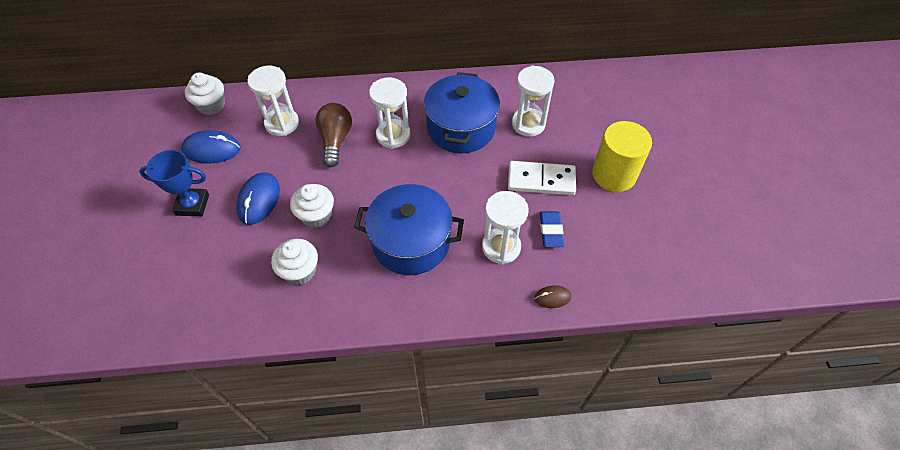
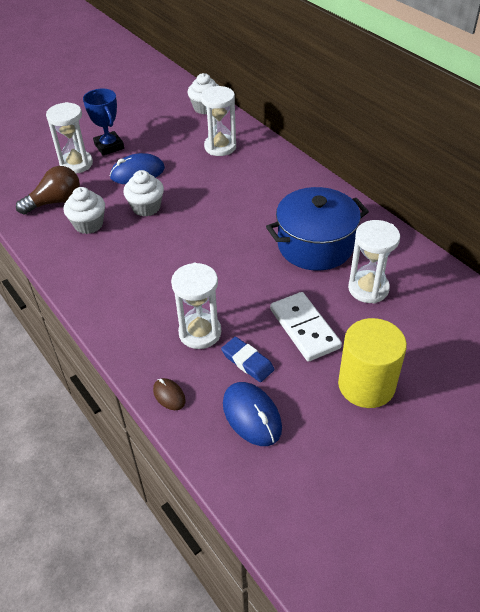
camera: 60 degrees right, 10 degrees down
blue mouse [181,130,240,164] -> blue mouse moved to [223,382,282,446]
brown light bulb [315,103,352,167] -> brown light bulb moved to [16,166,80,215]
blue pot [354,184,464,275] -> none
white hourglass [369,77,410,149] -> white hourglass moved to [46,102,93,174]
blue eraser [540,211,564,247] -> blue eraser turned 75 degrees clockwise [221,337,275,382]

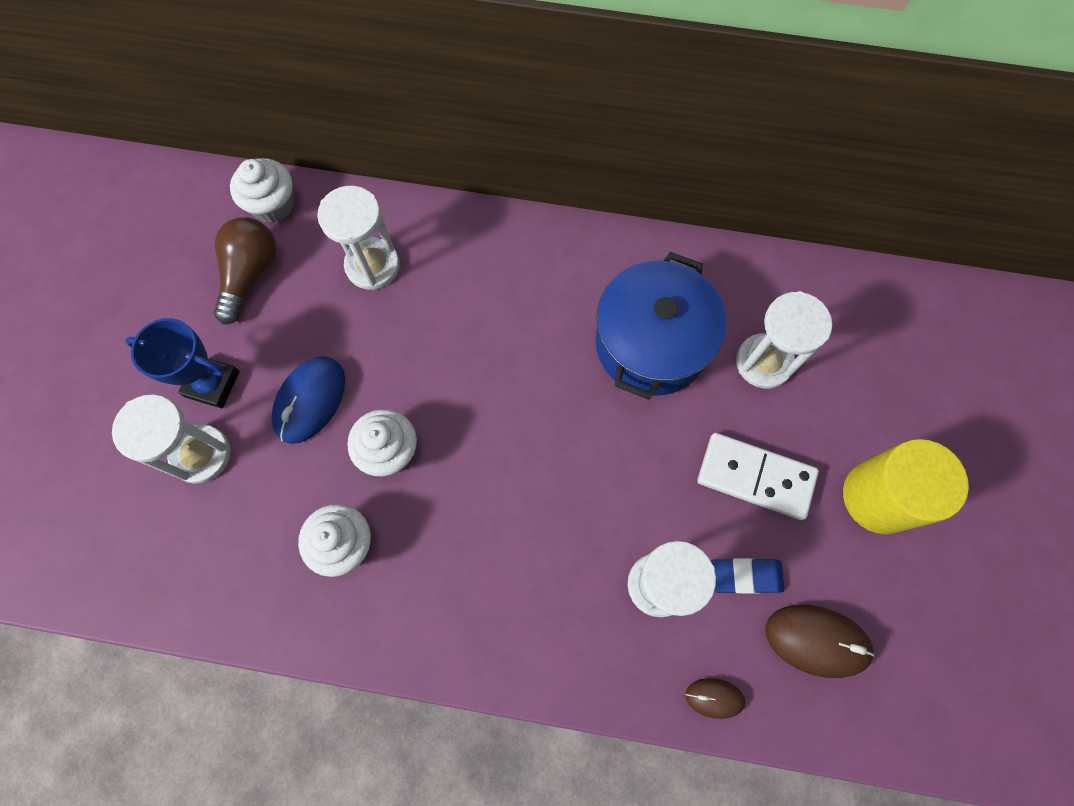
camera: 45 degrees left, 25 degrees up
brown light bulb [16,166,80,215] -> brown light bulb moved to [213,217,277,325]
blue mouse [223,382,282,446] -> brown mouse [765,605,874,678]

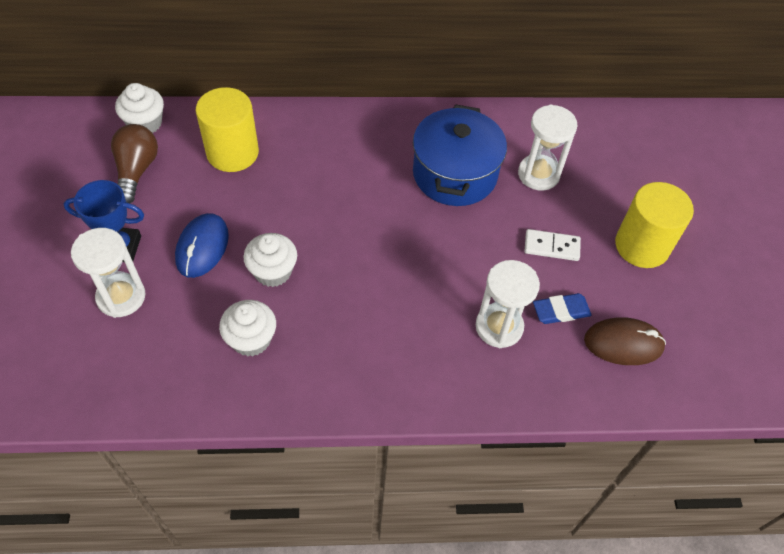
camera: 15 degrees left, 15 degrees down
white hourglass [317,186,400,290] -> yellow cylinder [196,87,259,172]
brown mouse [685,678,745,719] -> none
white domino [697,433,819,520] -> white domino [525,229,581,261], size x0.66

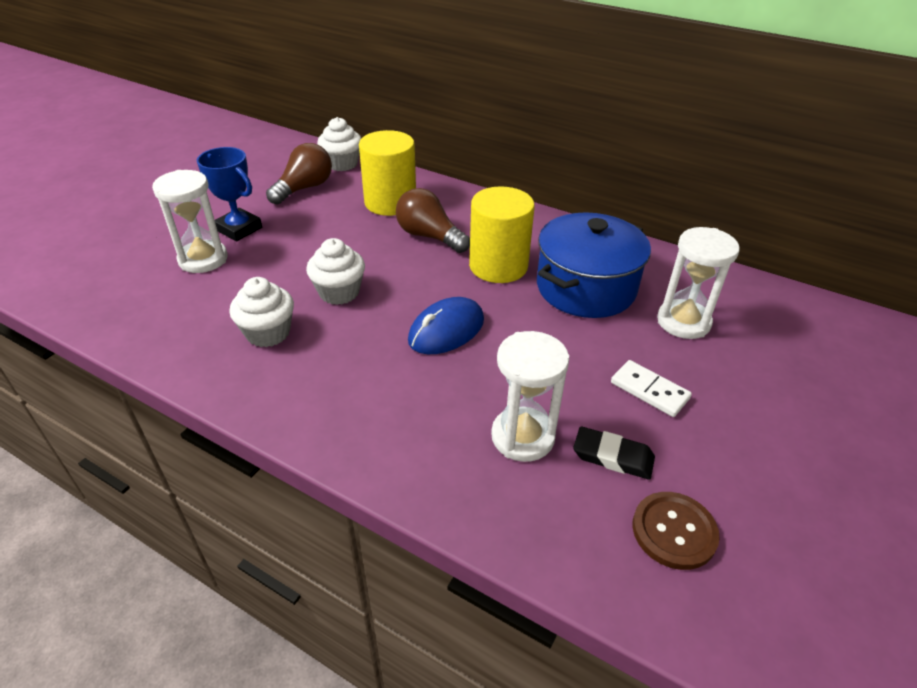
camera: 35 degrees right, 15 degrees down
blue mouse [175,213,229,278] -> blue mouse moved to [408,297,484,354]
blue eraser [533,293,592,324] -> black eraser [573,426,655,480]
brown mouse [584,317,666,365] -> brown button [633,492,720,570]
yellow cylinder [615,182,694,268] -> yellow cylinder moved to [469,187,535,283]
none -> brown light bulb [396,188,470,253]

